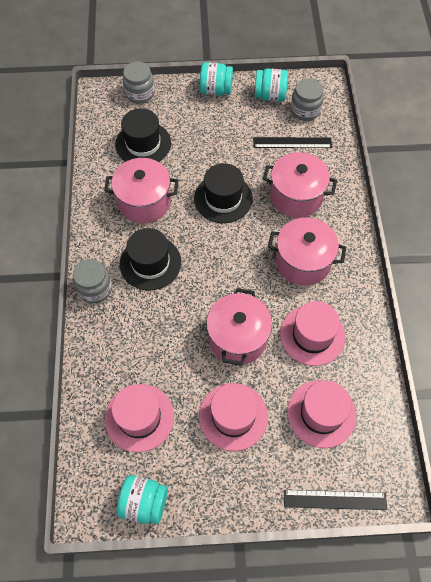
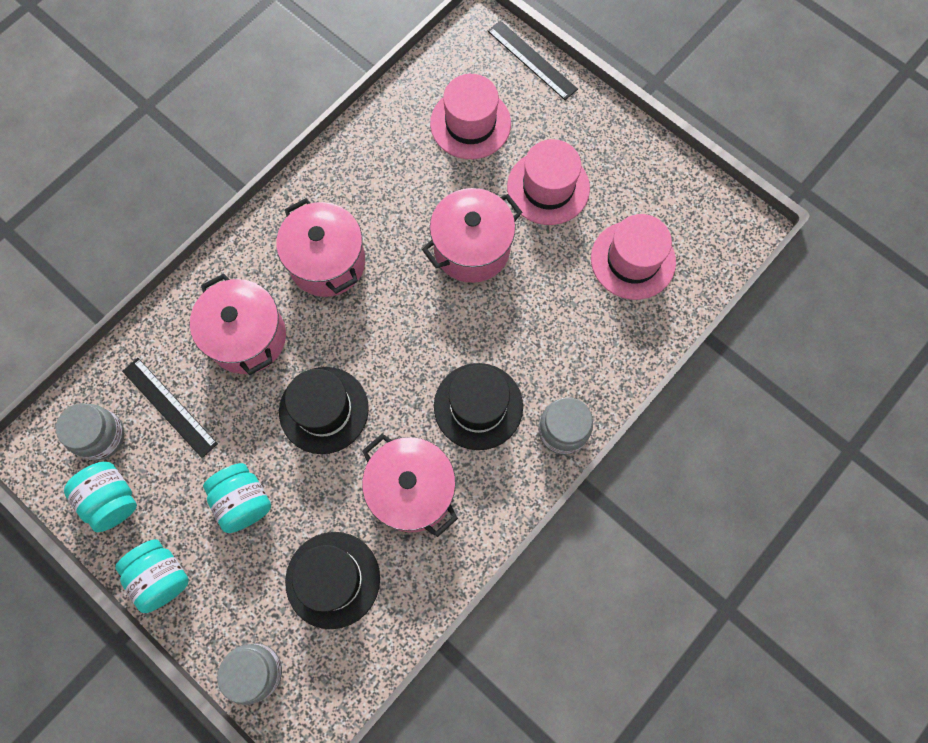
camera: 135 degrees left, 10 degrees up
turquoise jar [117,475,168,524] -> turquoise jar moved to [203,463,271,533]
pink hat [280,301,345,366] -> none

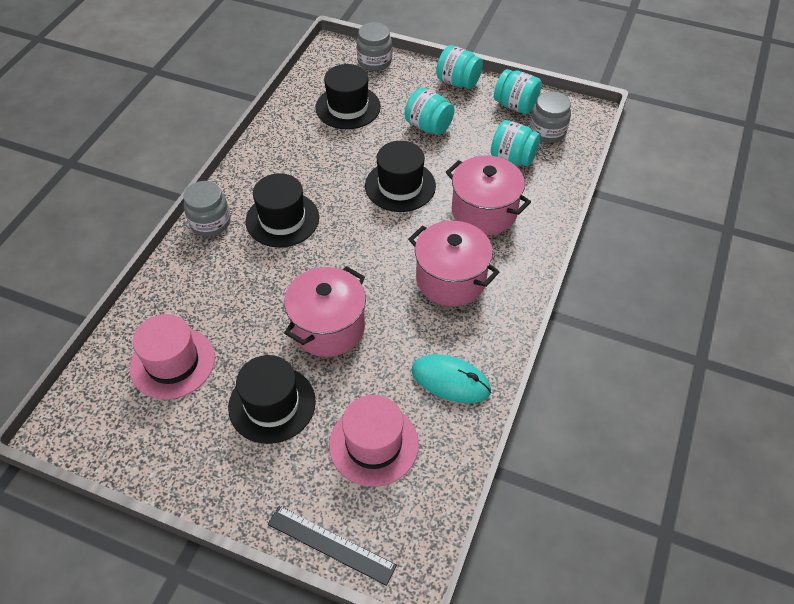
camera: 160 degrees right, 20 degrees down
black ruler [122,358,218,458] -> turquoise jar [491,120,541,167]
pink pot [362,434,458,537] -> none
pink hat [507,139,590,225] -> black hat [228,355,316,444]
none -> turquoise mouse [412,354,491,403]

